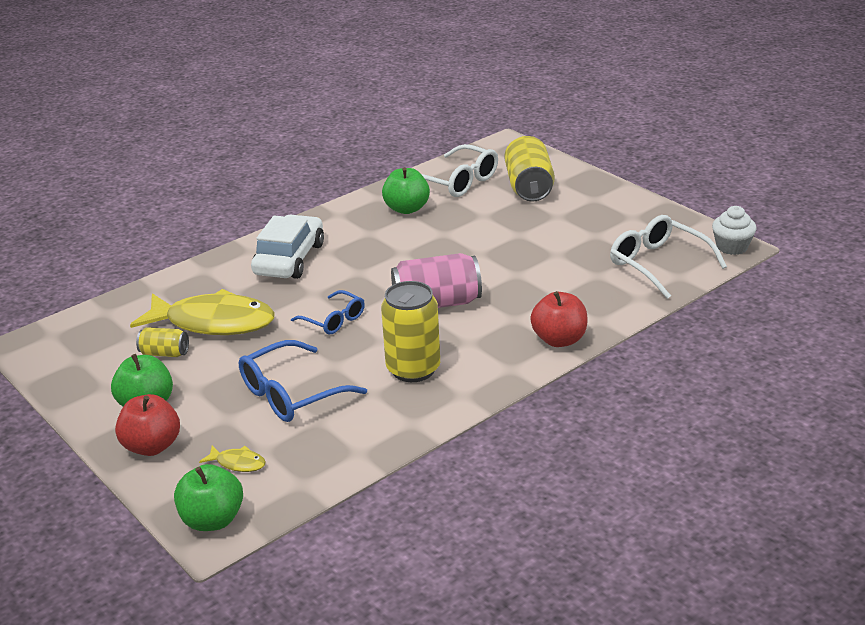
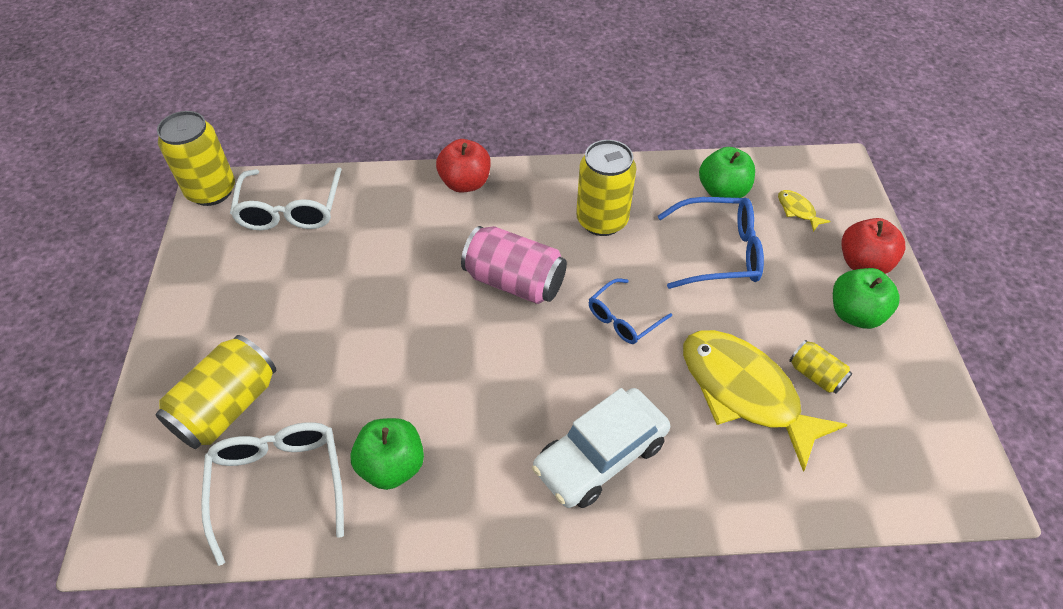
camera: 145 degrees left, 20 degrees up
green apple [174,464,243,531] -> green apple moved to [699,147,755,198]
blue glasses [291,290,365,334] -> blue glasses turned 120 degrees counterclockwise [589,278,672,344]
white cupcake [712,206,756,255] -> yellow can [157,111,235,206]

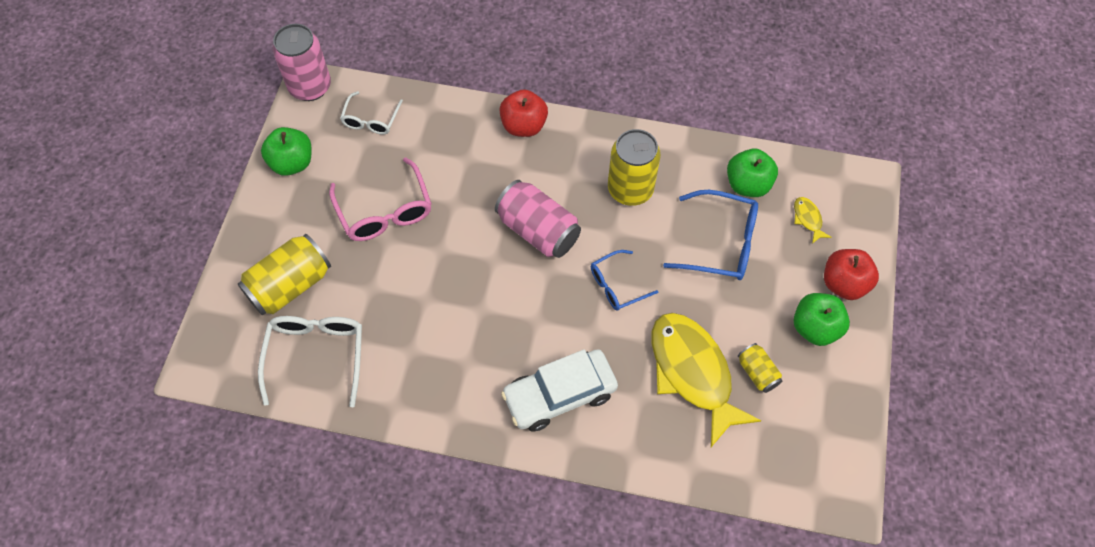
camera: 15 degrees right, 10 degrees up
yellow can [157,111,235,206] -> pink can [273,24,331,101]
white glasses [230,167,342,230] -> white glasses [340,91,403,135], size x0.62
green apple [351,418,424,490] -> green apple moved to [261,127,311,176]
none -> pink glasses [329,157,432,241]

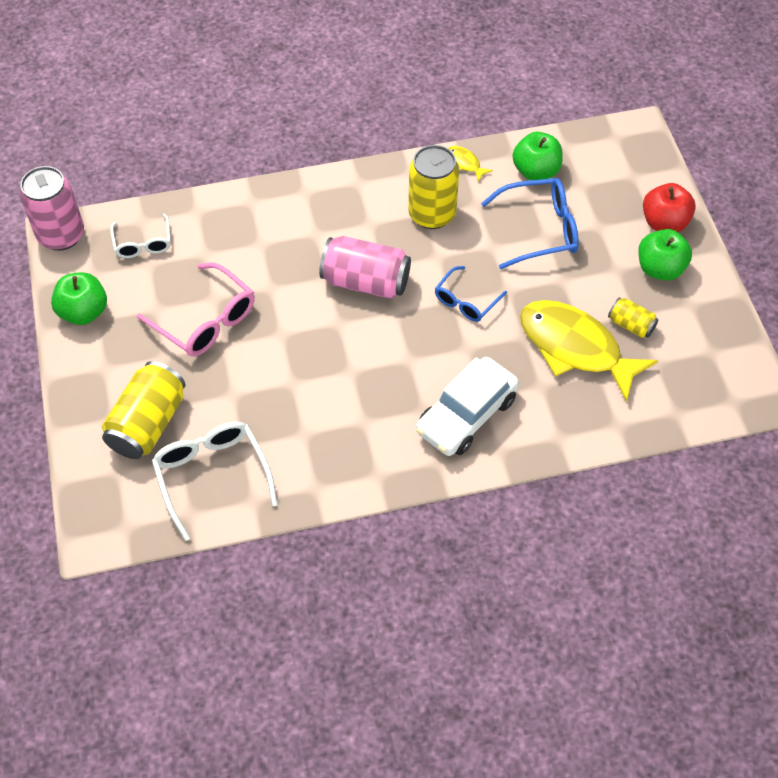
camera: 25 degrees left, 5 degrees down
red apple [499,89,548,137] -> none
yellow fish [794,197,832,244] -> yellow fish moved to [448,146,493,182]

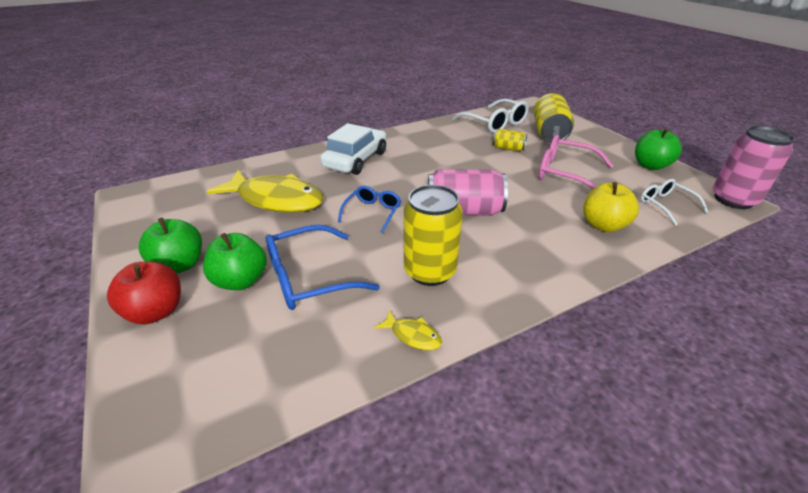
camera: 165 degrees right, 20 degrees down
green apple [512,132,563,180] -> green apple moved to [203,233,267,290]
yellow can [608,297,659,338] -> yellow can moved to [493,129,527,151]
none -> yellow apple [583,182,639,232]

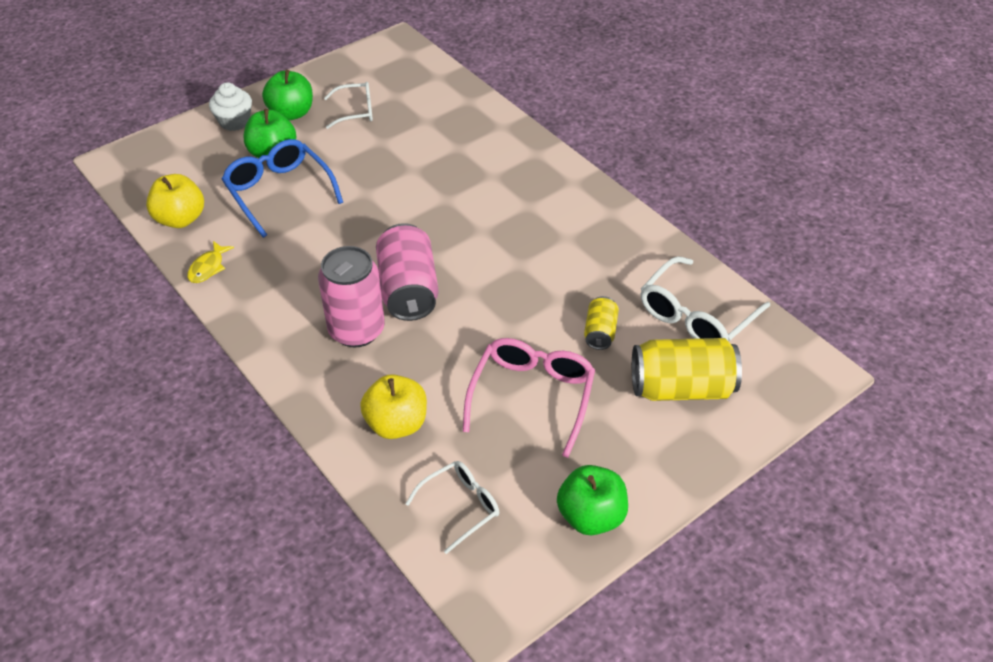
camera: 80 degrees right, 10 degrees up
red apple [107,261,181,324] -> white cupcake [209,82,252,131]
yellow fish [207,170,324,213] -> none
white car [320,123,387,175] -> none
blue glasses [338,186,401,233] -> none
yellow can [404,185,463,286] -> none
pink can [713,126,795,209] -> pink can moved to [318,246,385,347]
none -> yellow apple [146,174,204,228]
none -> white glasses [324,82,373,129]

